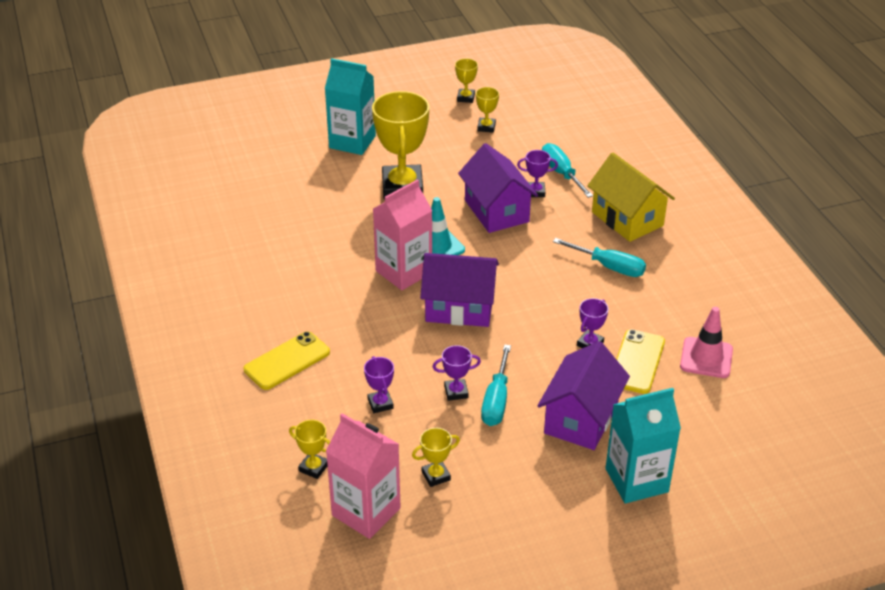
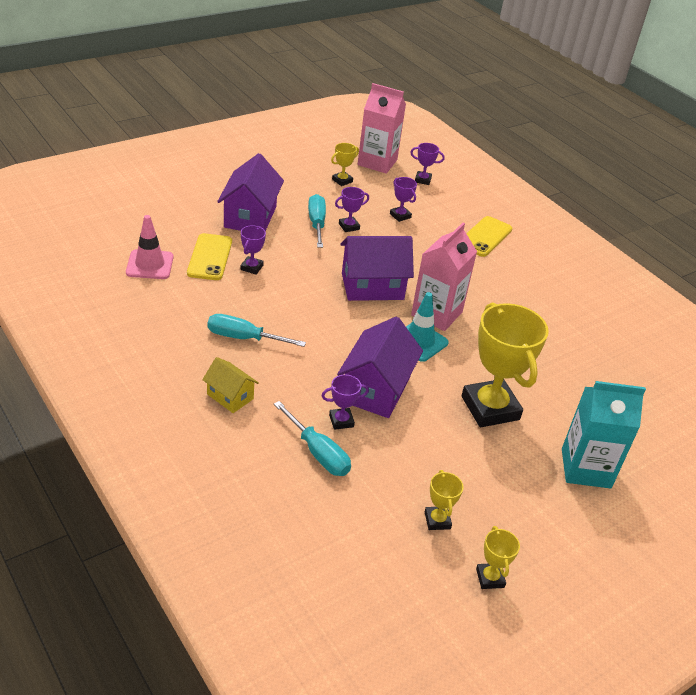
camera: 160 degrees right, 0 degrees up
yellow trophy [289,420,330,479] -> purple trophy [410,143,445,185]
purple house [458,143,538,233] -> purple house turned 60 degrees clockwise [337,317,423,418]
yellow house [587,153,675,242] -> yellow house [202,357,259,413], size x0.56
turquoise carton [606,388,681,503] -> none

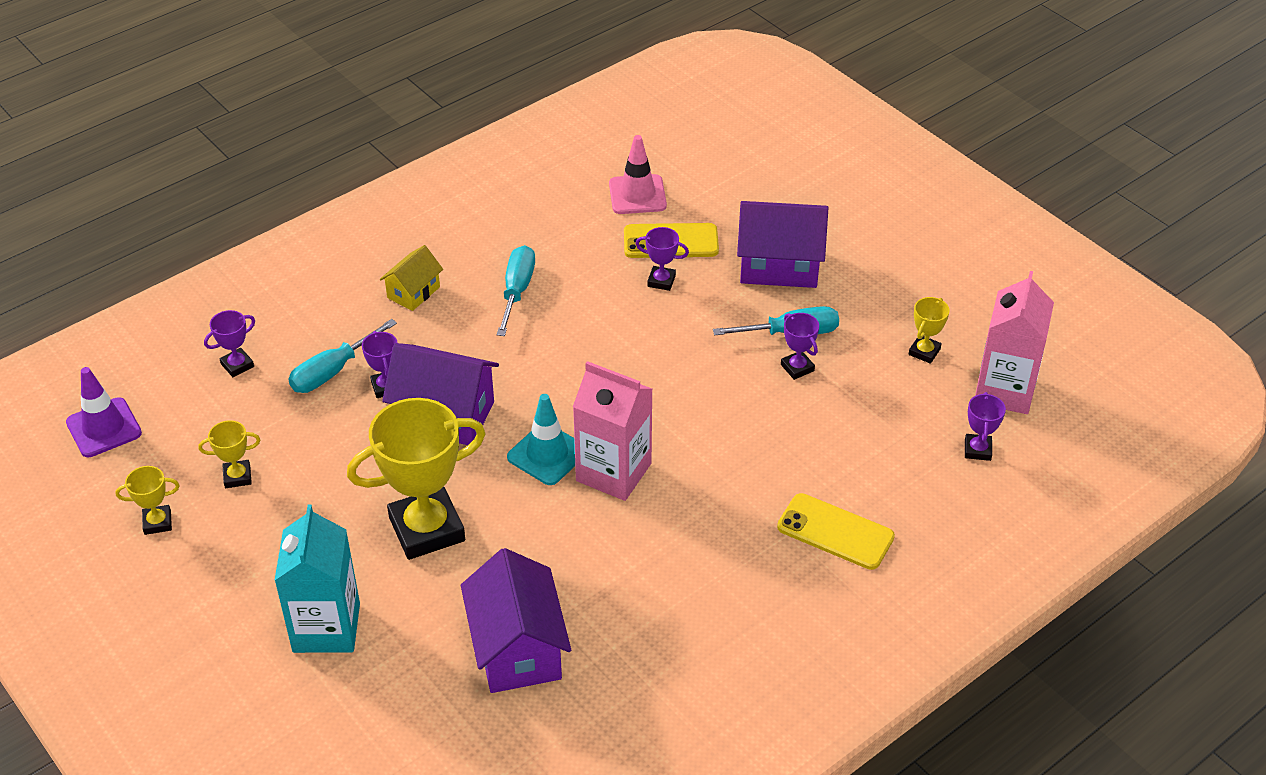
camera: 90 degrees right, 5 degrees up
yellow trophy [331,143,359,186] -> yellow trophy turned 75 degrees clockwise [909,297,950,364]
purple house [341,236,414,301] -> purple house moved to [461,548,571,693]
purple trophy [390,177,417,222] -> purple trophy moved to [204,310,255,377]
none -> purple traffic cone [66,367,142,457]

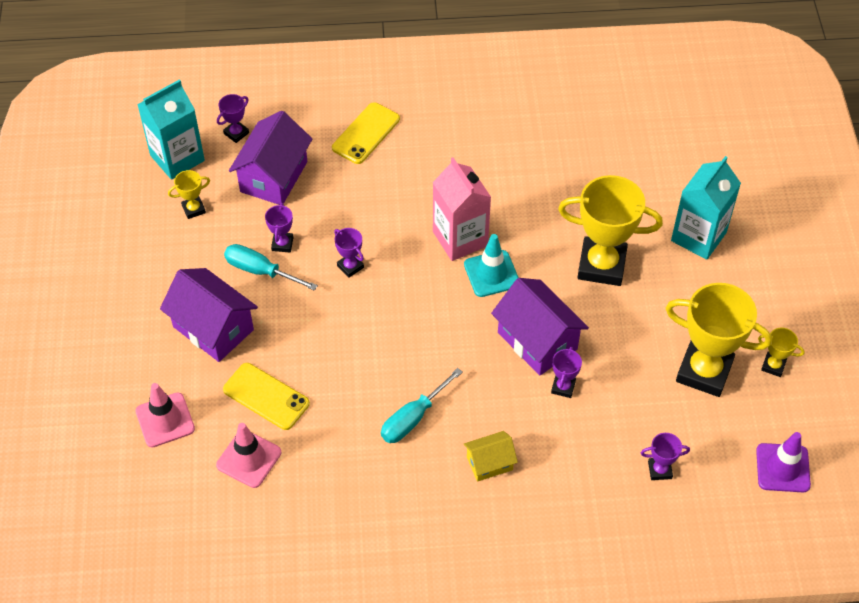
camera: 145 degrees left, 10 degrees up
yellow trophy [198,420,260,488] -> yellow trophy [666,283,772,397], size x2.25
turquoise screwdriver [288,319,397,393] -> none
purple house [461,548,571,693] -> purple house moved to [229,111,312,205]
purple trophy [636,227,689,291] -> purple trophy moved to [334,228,364,278]
yellow phone [777,493,895,570] -> yellow phone turned 60 degrees clockwise [332,102,400,164]
pink carton [975,271,1054,414] -> turquoise carton [137,79,205,180]
none -> pink traffic cone [135,383,195,447]

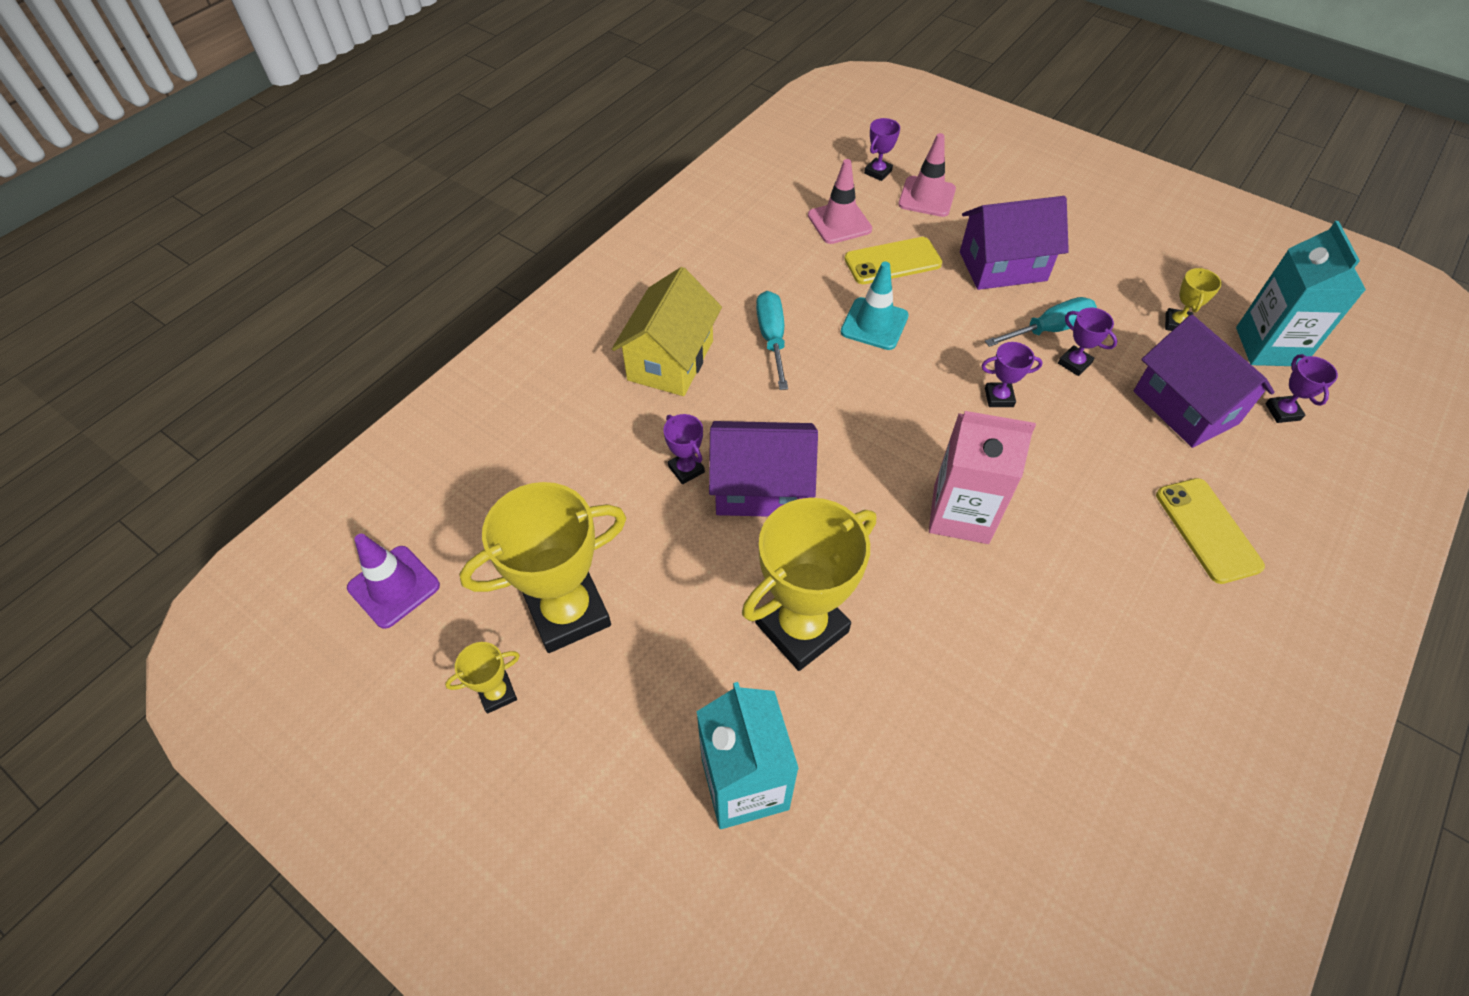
camera: 130 degrees right, 0 degrees up
turquoise traffic cone [464,234,519,297] -> turquoise traffic cone moved to [841,261,909,350]
yellow house [464,431,518,482] -> yellow house [612,267,722,396], size x1.79
purple trophy [641,433,690,480] -> purple trophy moved to [864,118,900,181]

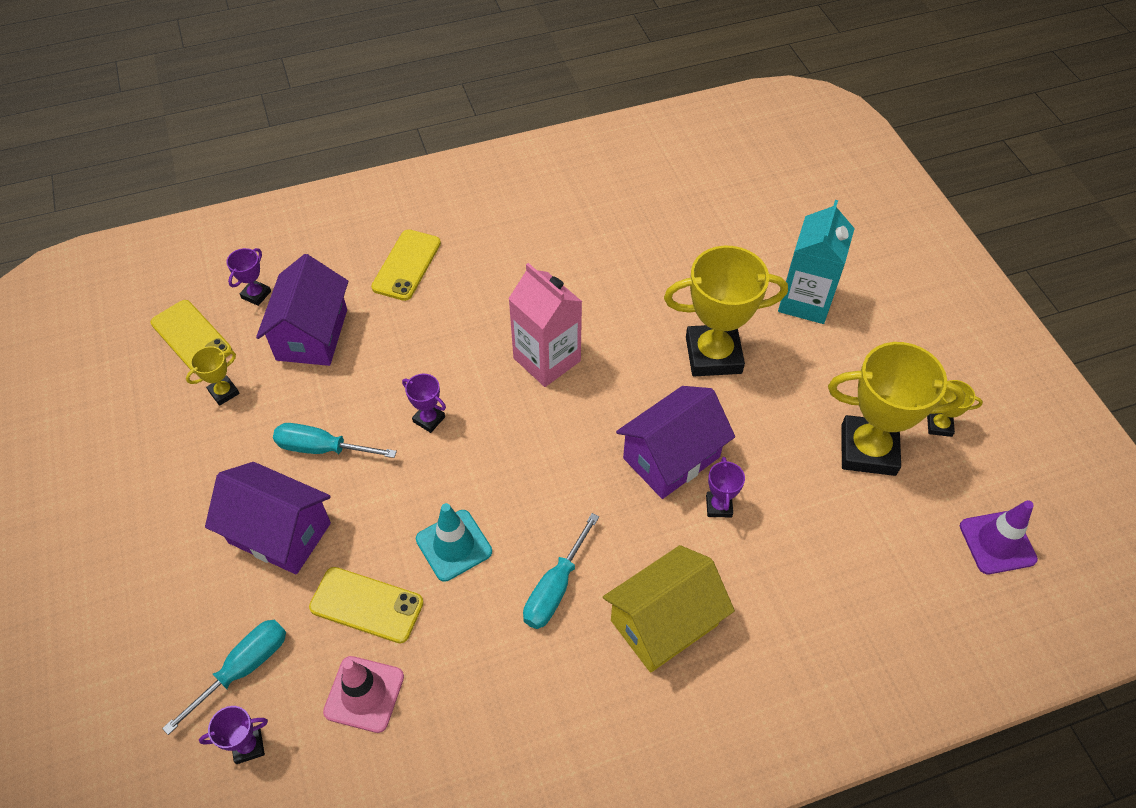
camera: 145 degrees left, 0 degrees up
purple house [709,421,818,517] -> purple house turned 75 degrees counterclockwise [616,386,735,499]
pink traffic cone [898,133,956,217] -> turquoise screwdriver [162,620,286,735]
purple trophy [1058,308,1118,376] -> none
turquoise carton [1236,221,1366,366] -> yellow phone [151,300,232,374]

